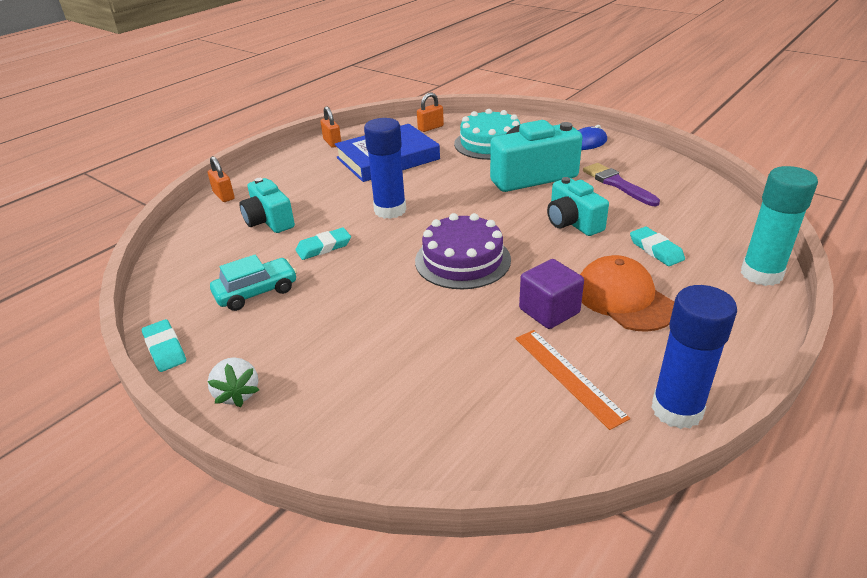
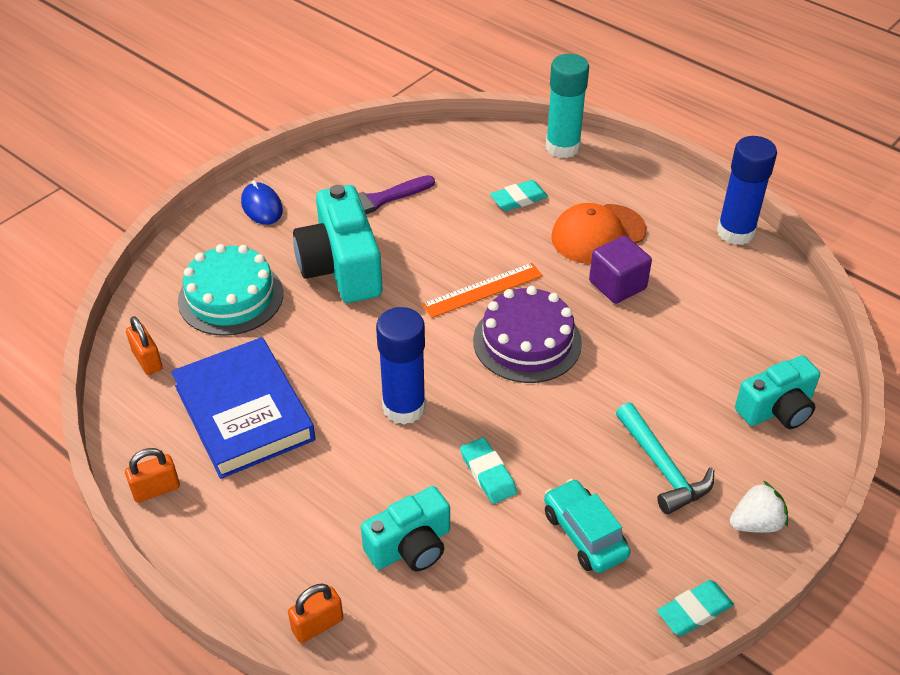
camera: 90 degrees left, 10 degrees up
orange ruler [515,330,630,430] -> orange ruler moved to [422,263,543,318]
turquoise camera [547,177,609,236] -> turquoise camera moved to [735,356,820,429]
none -> turquoise hammer [616,402,714,515]

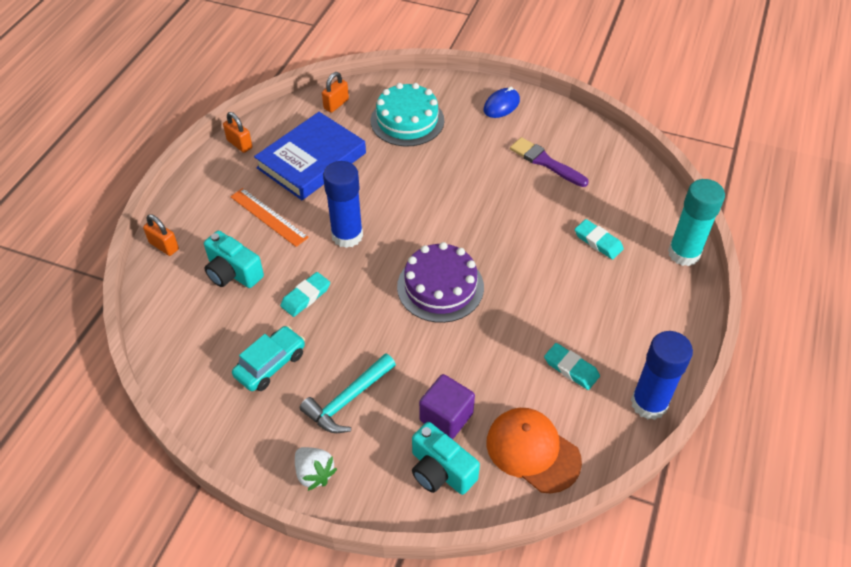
camera: 70 degrees right, 5 degrees up
turquoise camera [293,185,383,303] -> none
orange ruler [422,263,543,318] -> orange ruler moved to [230,188,309,247]
orange cap [551,203,646,264] -> orange cap moved to [487,408,582,493]
purple cube [589,235,652,304] -> purple cube moved to [419,374,475,439]
turquoise eraser [657,580,734,636] -> turquoise eraser moved to [544,343,600,390]

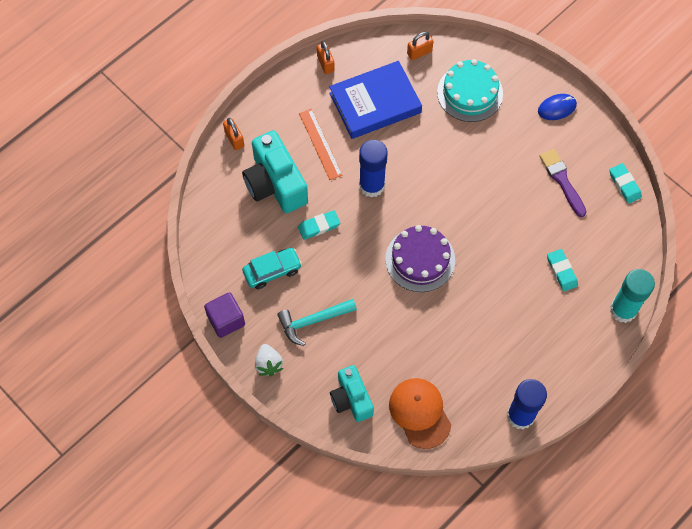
camera: 25 degrees right, 15 degrees up
turquoise camera [204,231,264,288] -> turquoise camera [242,130,308,213], size x1.56
purple cube [419,374,475,439] -> purple cube moved to [204,292,245,338]
turquoise eraser [544,343,600,390] -> turquoise eraser moved to [609,163,642,204]

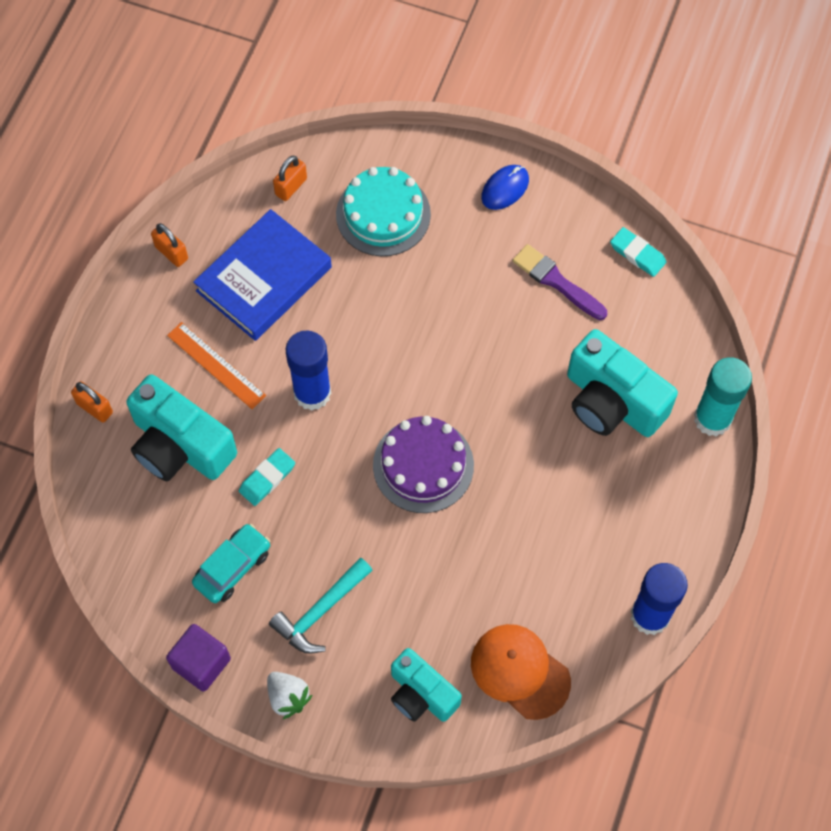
camera: 25 degrees left, 0 degrees up
turquoise eraser [547,249,578,292] -> turquoise camera [567,329,678,437]

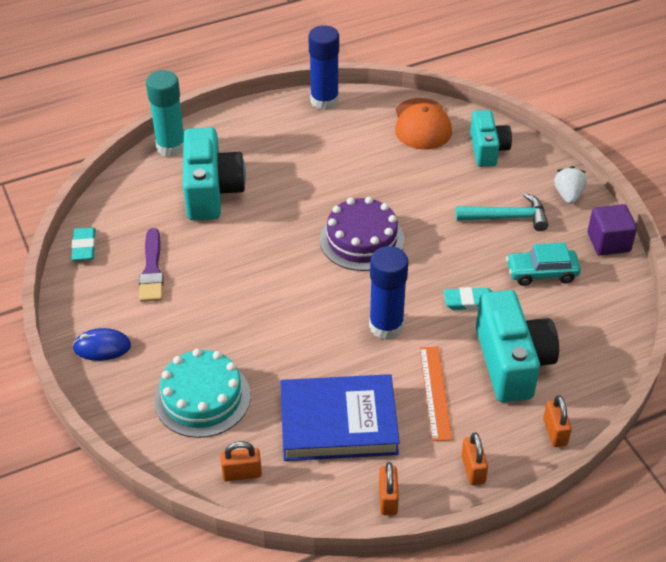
camera: 135 degrees left, 20 degrees down
none -> orange padlock [461,432,488,485]

